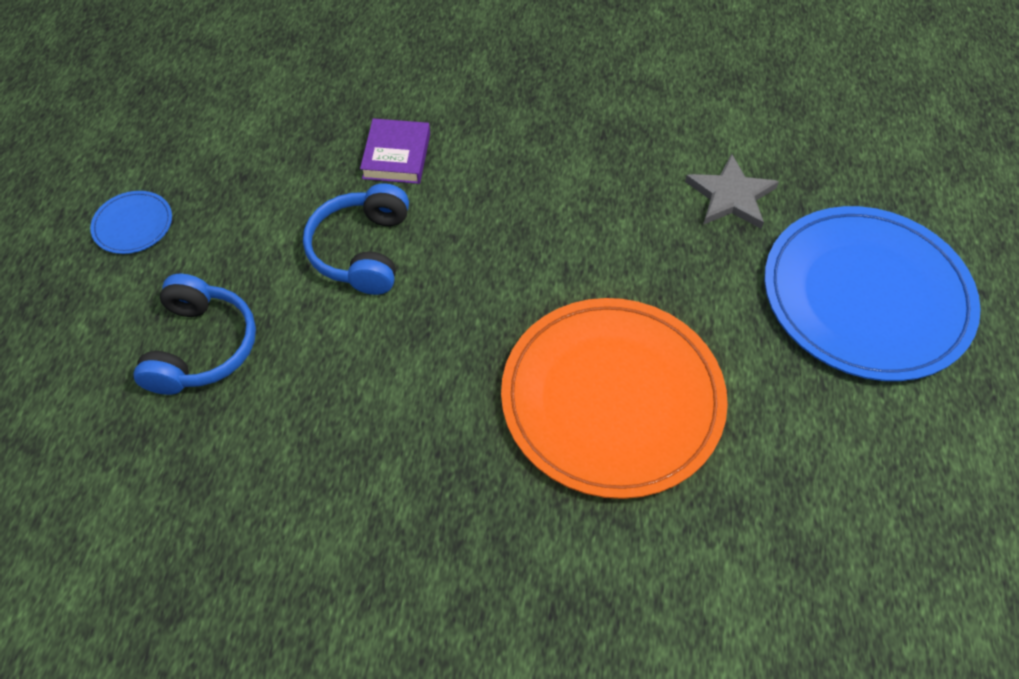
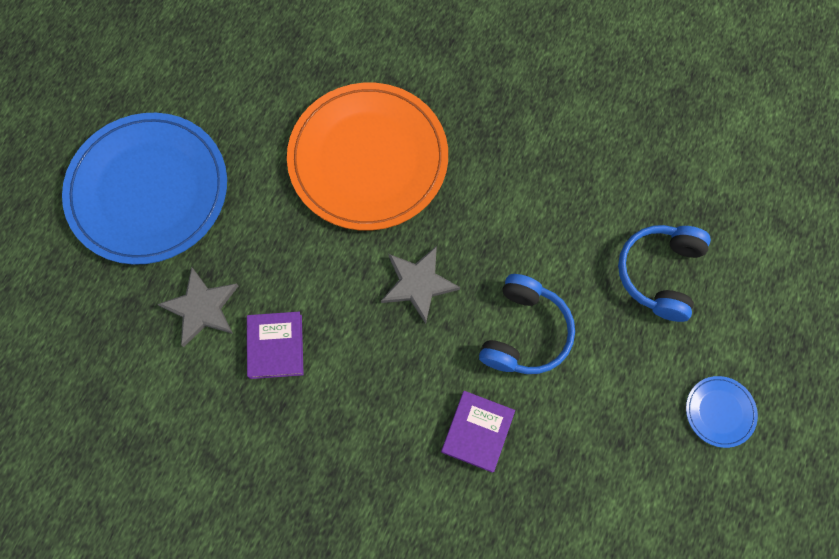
camera: 165 degrees left, 15 degrees up
none -> purple book [247,312,304,379]
none -> grey star [381,246,460,324]

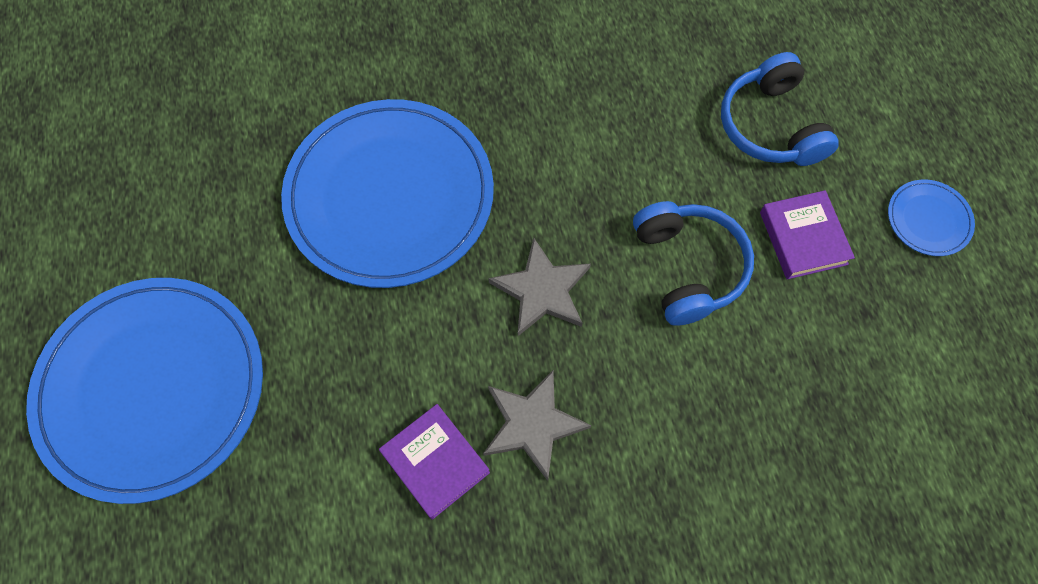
camera: 35 degrees left, 5 degrees down
grey star [157,267,238,347] -> grey star moved to [483,370,591,481]
orange plate [287,83,448,231] -> blue plate [281,99,494,288]
purple book [441,391,515,473] -> purple book moved to [760,190,855,279]

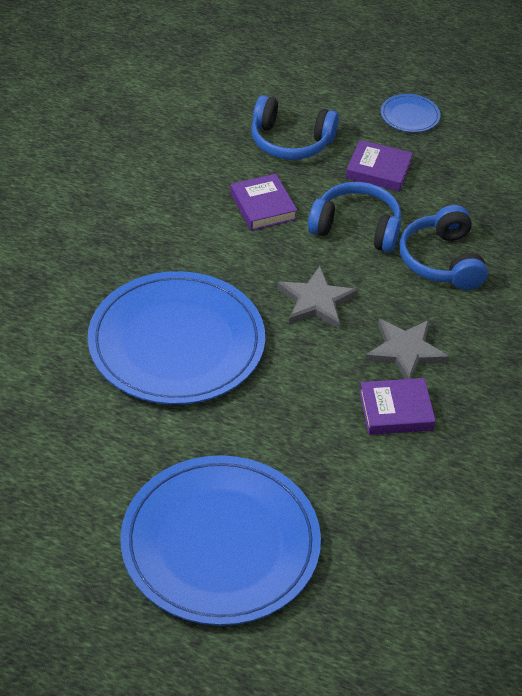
camera: 60 degrees left, 20 degrees down
none -> purple book [230,174,298,231]
none -> blue headphones [399,205,488,290]

